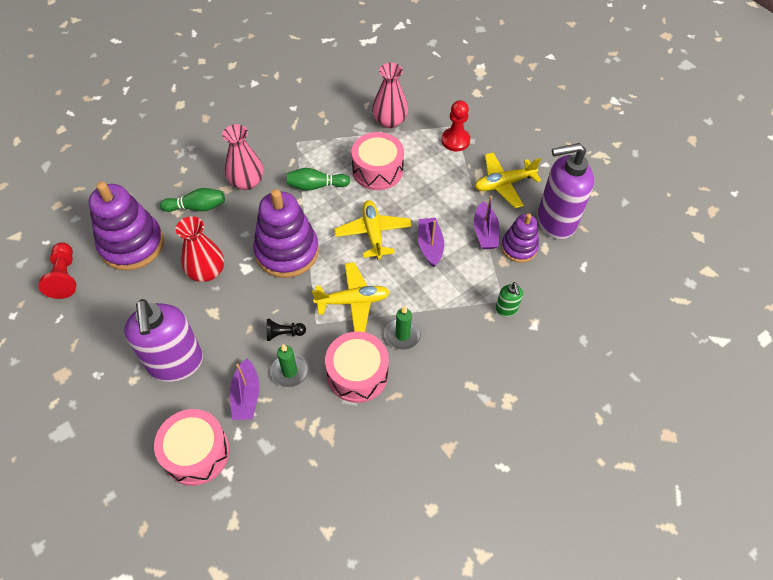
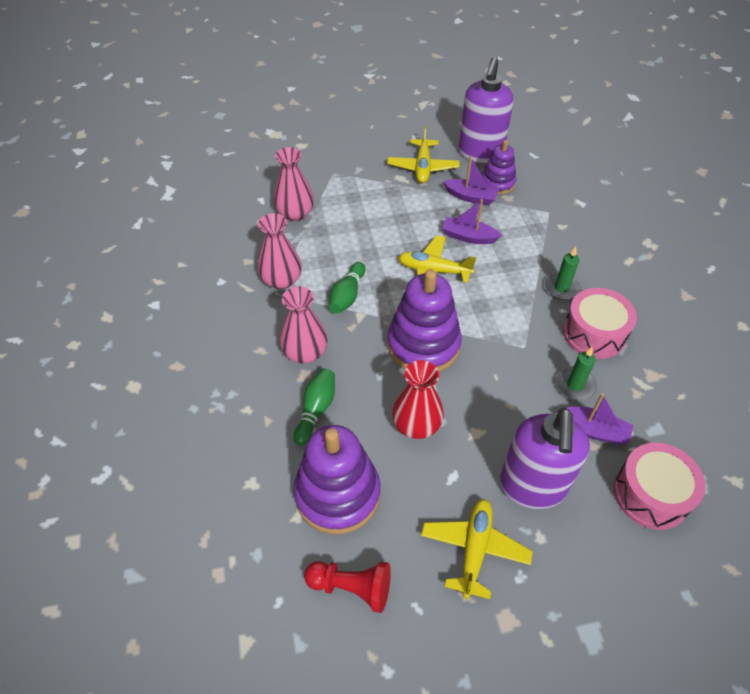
camera: 65 degrees left, 5 degrees down
purple soap dispenser [124,299,203,382] -> purple soap dispenser turned 90 degrees clockwise [500,408,590,509]
black pawn [267,319,306,341] -> none
yellow plane [312,262,390,332] -> yellow plane moved to [421,499,533,599]
pink drum [352,132,404,190] -> none
red pawn [441,100,470,151] -> none
green soap dispenser [495,282,523,317] -> none
none -> pink vase [258,213,302,289]

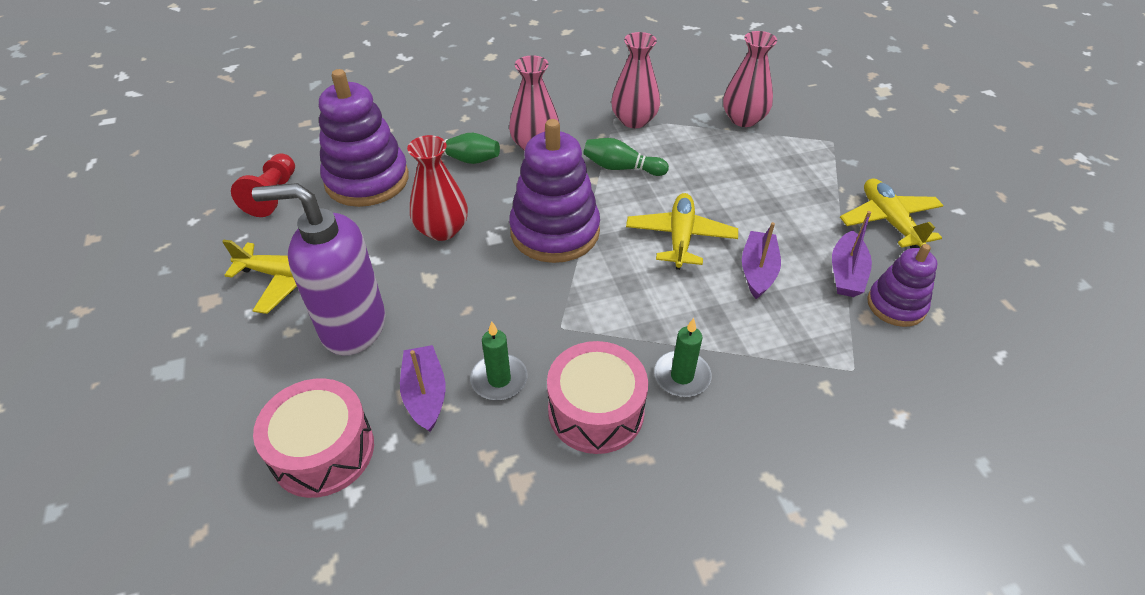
camera: 85 degrees right, 5 degrees down
yellow plane [387,126,459,183] -> yellow plane turned 75 degrees clockwise [840,178,944,248]
purple soap dispenser [459,58,513,163] -> none
purple boat [557,393,633,444] -> purple boat turned 150 degrees clockwise [400,345,446,432]

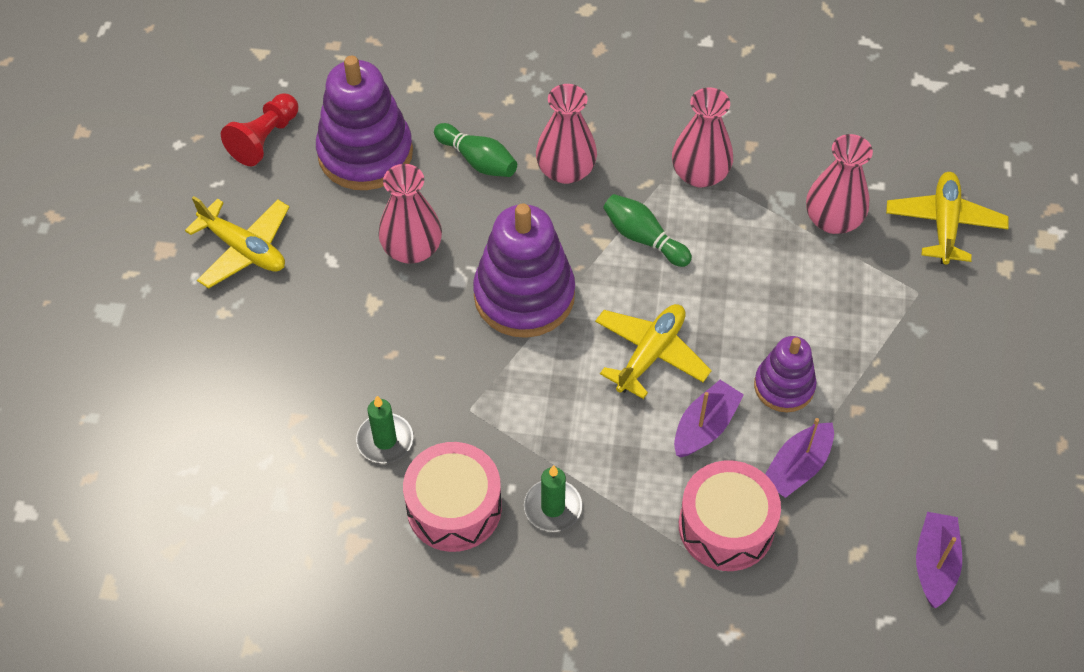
camera: 25 degrees right, 10 degrees up
purple soap dispenser [252,183,385,355] -> none
pink drum [253,378,374,498] -> pink drum moved to [679,460,781,571]
purple boat [400,345,446,432] -> purple boat moved to [916,512,962,609]
red vase [407,135,468,241] -> pink vase [378,164,442,264]
yellow plane [840,178,944,248] -> yellow plane moved to [886,172,1009,264]
purple stacking toy [867,244,938,327] -> purple stacking toy moved to [754,336,817,412]

